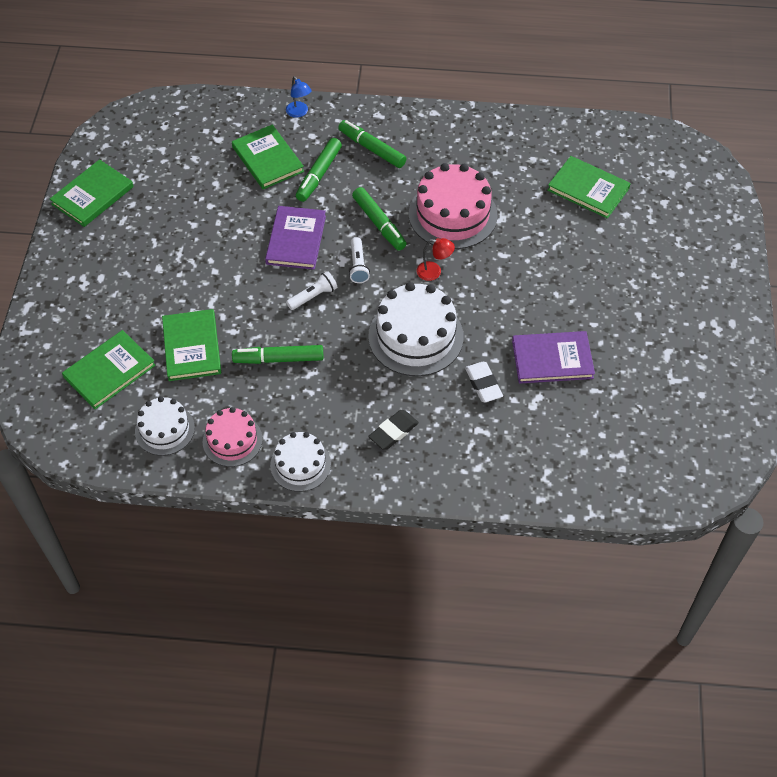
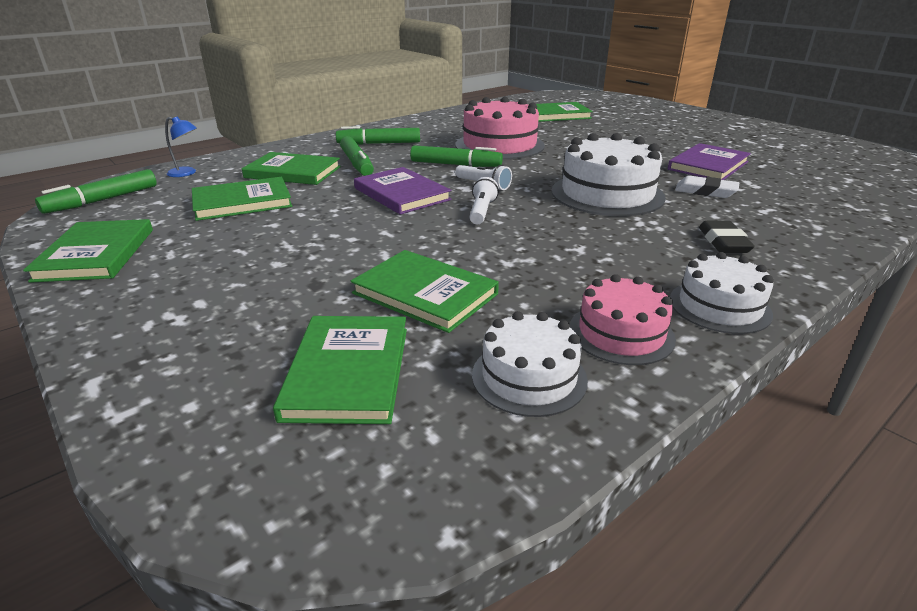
camera: 45 degrees left, 25 degrees down
green marker [232,345,323,364] -> green marker moved to [35,169,157,214]
blue lamp [286,76,312,118] -> blue lamp moved to [165,117,197,177]
red lamp [417,238,455,281] -> none
none -> green book [192,177,292,221]

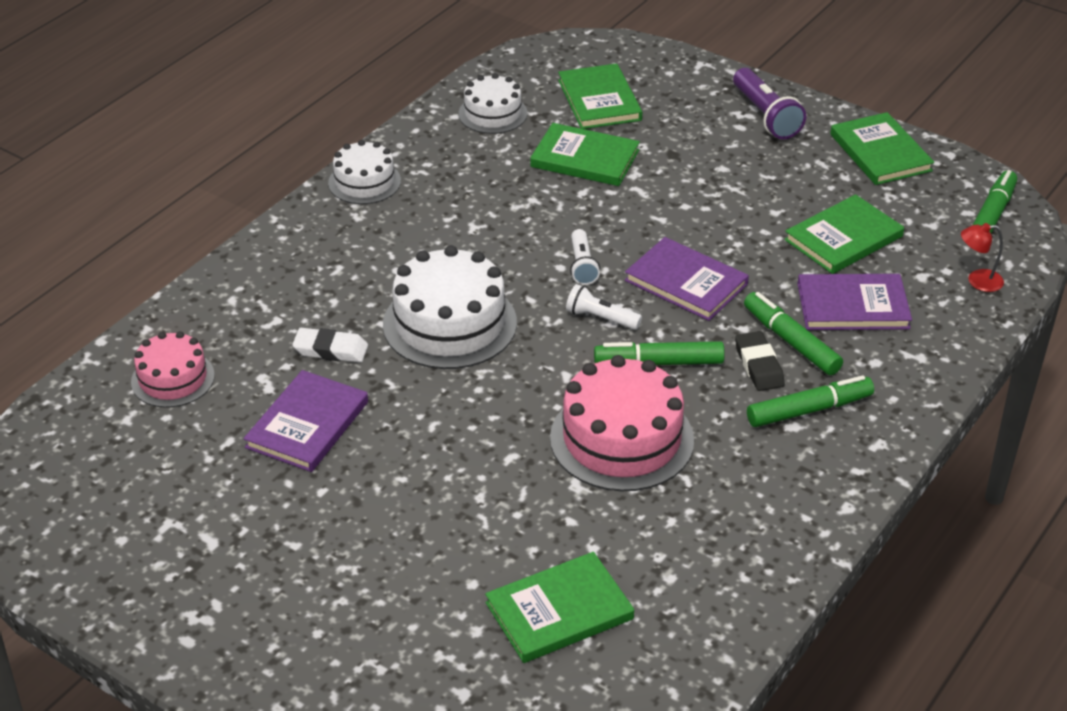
camera: 165 degrees right, 10 degrees up
blue lamp [165,117,197,177] -> red lamp [961,223,1004,292]
green book [242,152,341,185] -> purple book [797,274,912,330]
pink cake [570,274,676,365] -> pink cake moved to [131,331,215,408]
black eraser [699,221,755,253] -> black eraser moved to [735,331,785,391]
none -> purple flashlight [733,68,806,139]

